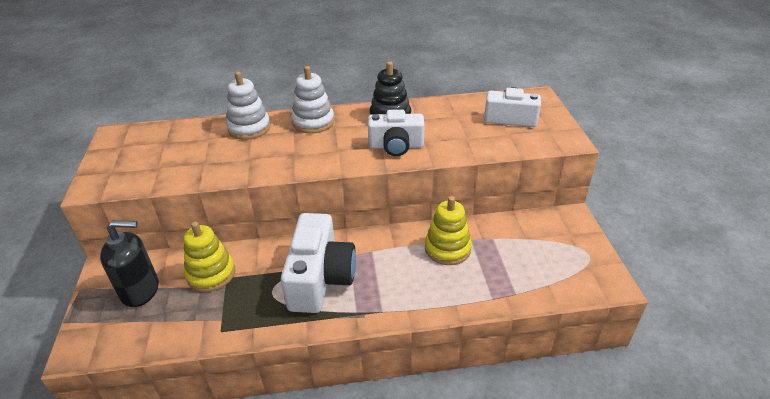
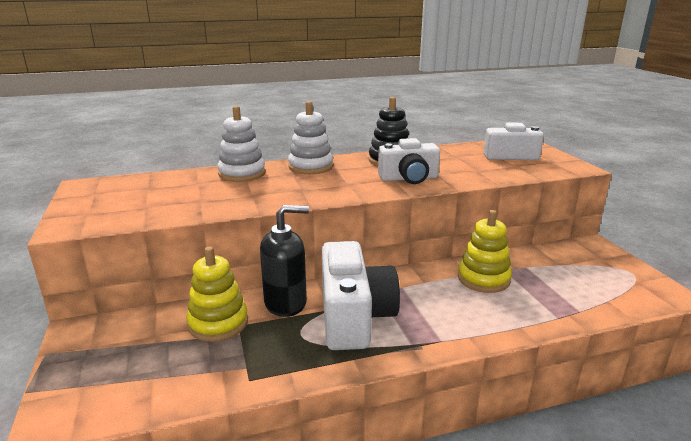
camera: 10 degrees left, 15 degrees down
black soap dispenser [100,220,159,307] -> black soap dispenser moved to [260,205,309,317]

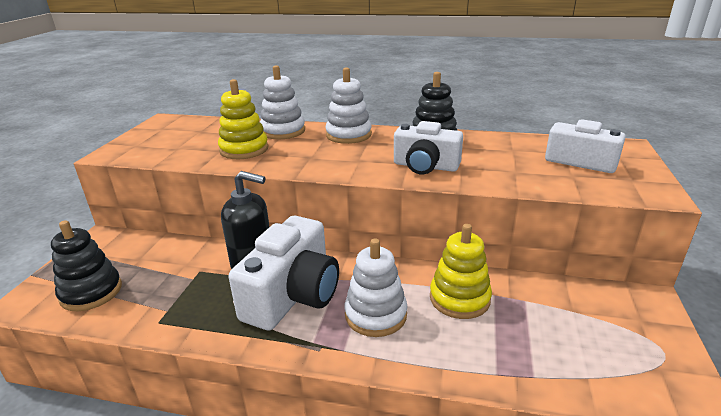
camera: 30 degrees right, 5 degrees up
yellow stacking toy [186,247,248,342] -> yellow stacking toy moved to [218,79,268,159]
none -> black stacking toy [51,220,122,311]
none -> white stacking toy [345,238,407,337]

